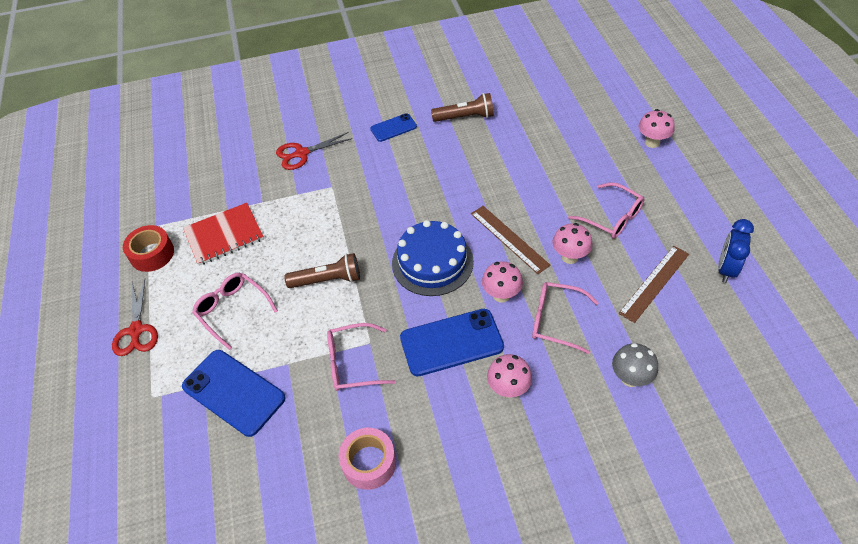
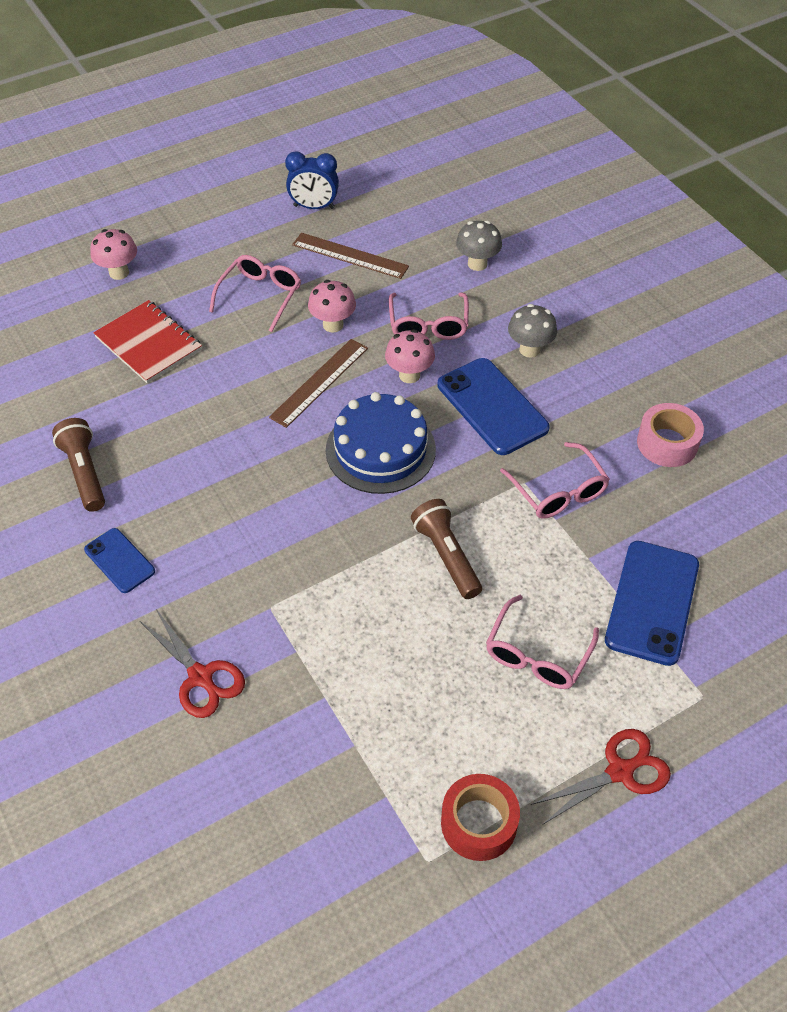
camera: 110 degrees left, 0 degrees up
red notebook [183,203,264,266] -> red notebook moved to [93,300,202,384]
pink mushroom [487,354,532,398] -> grey mushroom [508,304,557,358]

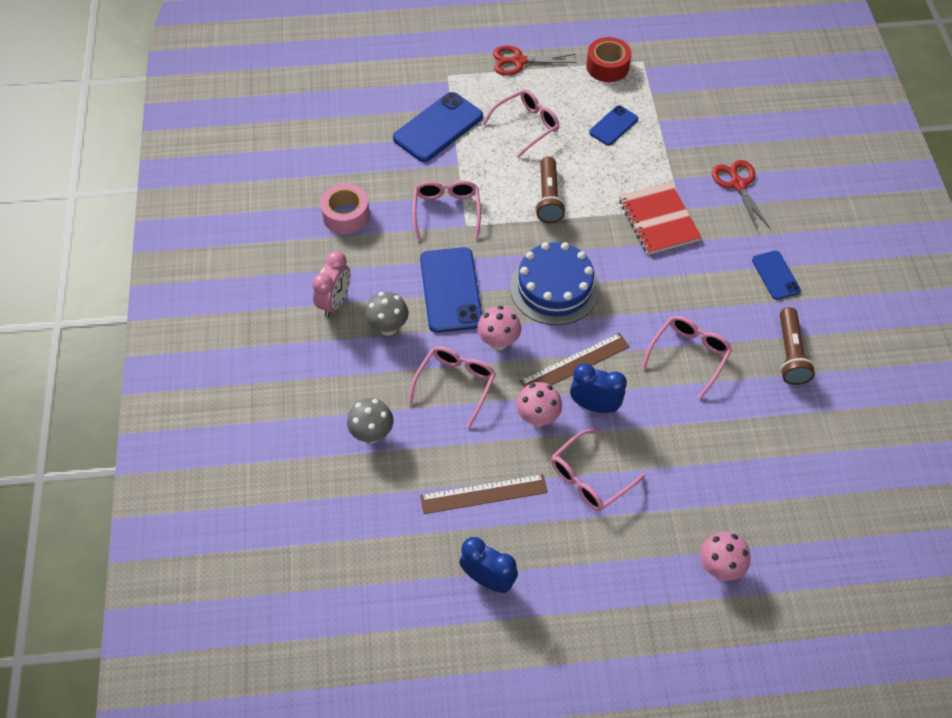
camera: 155 degrees left, 5 degrees up
red notebook [93,300,202,384] -> red notebook moved to [619,182,702,255]
brown ruler [292,233,409,279] -> brown ruler turned 60 degrees counterclockwise [420,474,548,514]
none -> pink clock [312,251,350,317]
none -> blue clock [570,363,627,413]
none -> blue phone [589,105,638,146]
none -> pink glasses [642,316,732,399]

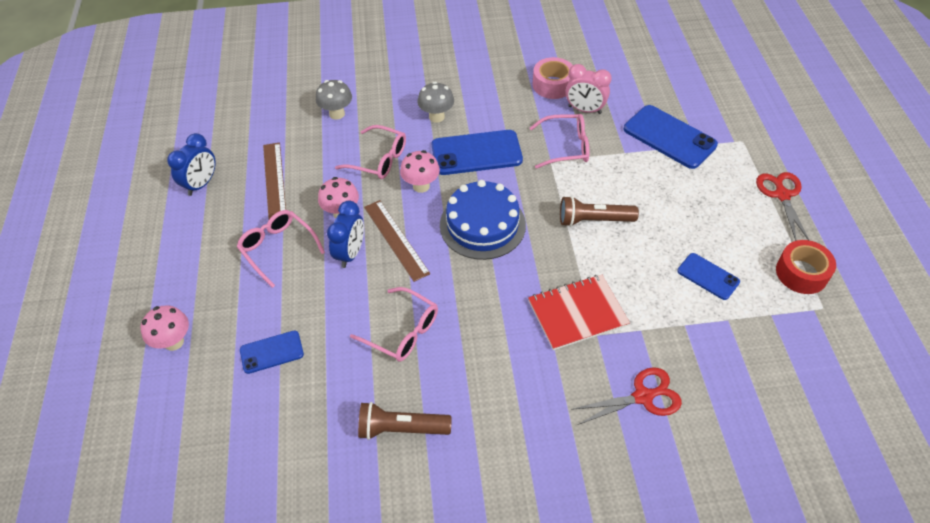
camera: 90 degrees right, 5 degrees down
pink clock [312,251,350,317] -> pink clock moved to [565,64,612,114]
pink glasses [482,89,559,158] -> none
blue phone [752,251,801,300] -> blue phone moved to [240,330,304,374]

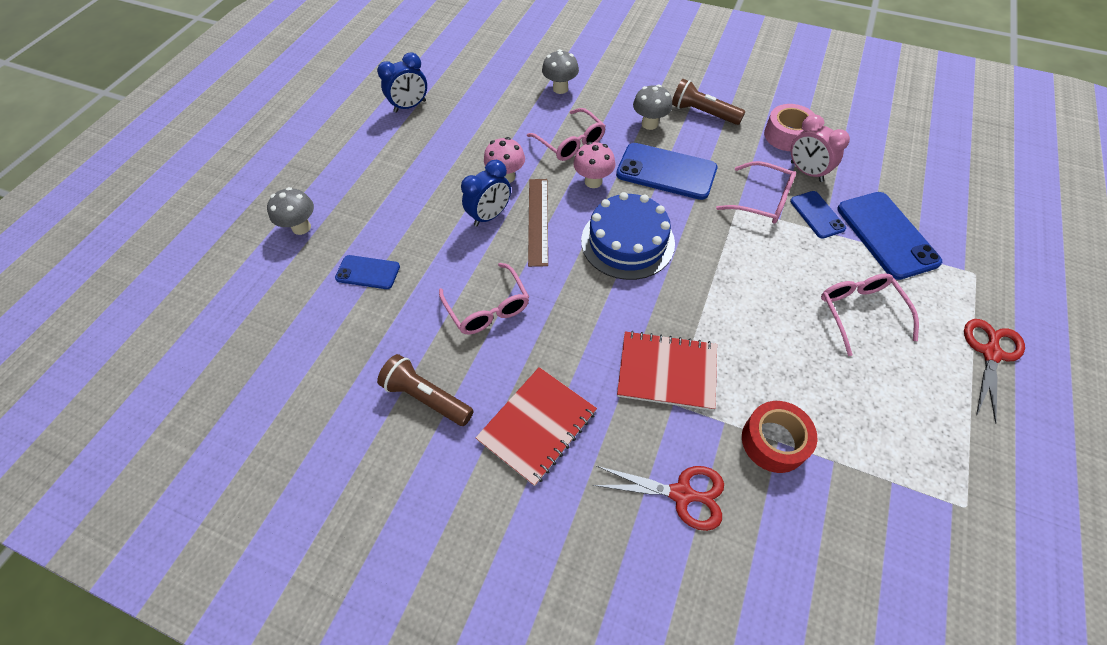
camera: 30 degrees right, 5 degrees up
pink mushroom [141,305,189,351] -> grey mushroom [267,187,314,235]
pink glasses [237,210,325,288] -> pink glasses moved to [821,273,919,356]
brown ruler [263,142,286,219] -> none
brown flashlight [560,196,639,227] -> brown flashlight moved to [672,79,746,125]
blue phone [677,253,740,300] -> blue phone moved to [790,191,846,239]
red tape [776,240,836,294] -> red tape moved to [742,401,817,473]
none -> red notebook [476,367,597,486]

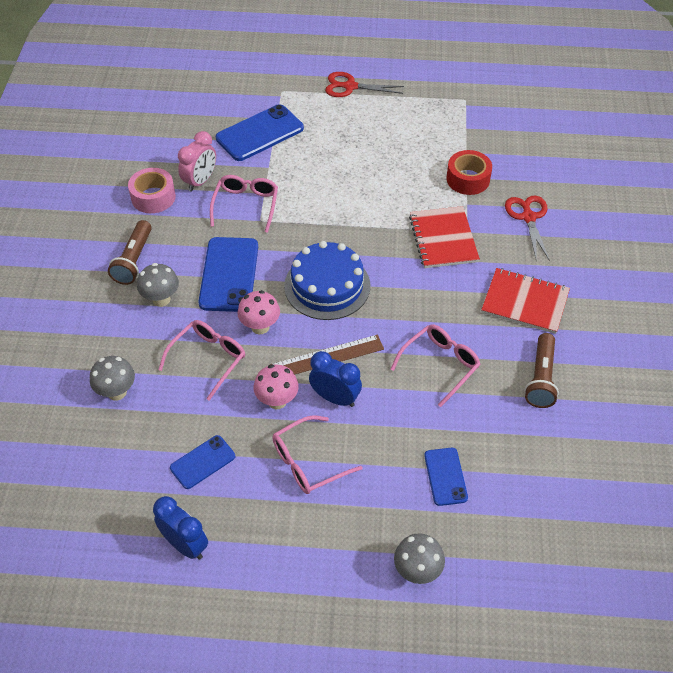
camera: 110 degrees left, 5 degrees down
blue phone [790,191,846,239] -> blue phone moved to [170,435,235,489]
pink glasses [821,273,919,356] -> pink glasses moved to [272,415,363,494]

